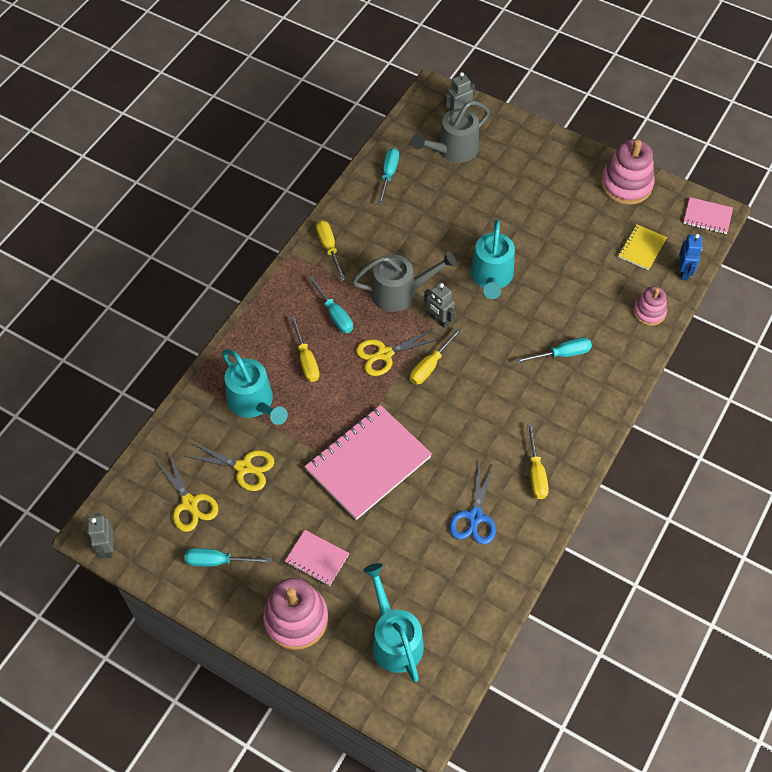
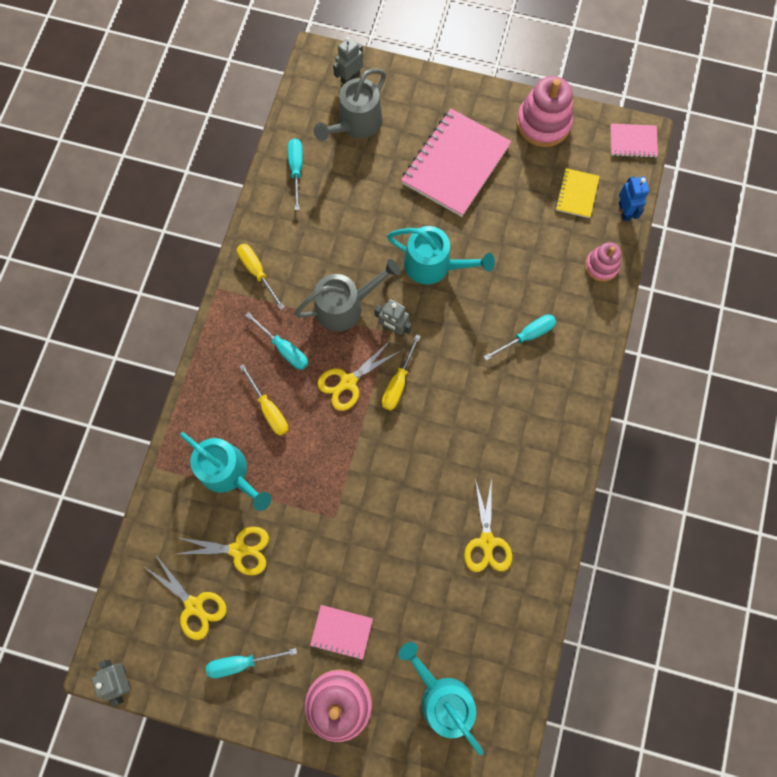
camera: 15 degrees left, 15 degrees up
pink notebook [305,405,432,520] -> pink notebook moved to [401,109,511,217]
blue scissors [449,463,496,545] -> yellow scissors [464,478,512,572]
turquoise watering can [470,219,515,299] -> turquoise watering can turned 60 degrees counterclockwise [387,226,495,284]
yellow screwdriver [527,423,549,499] -> none

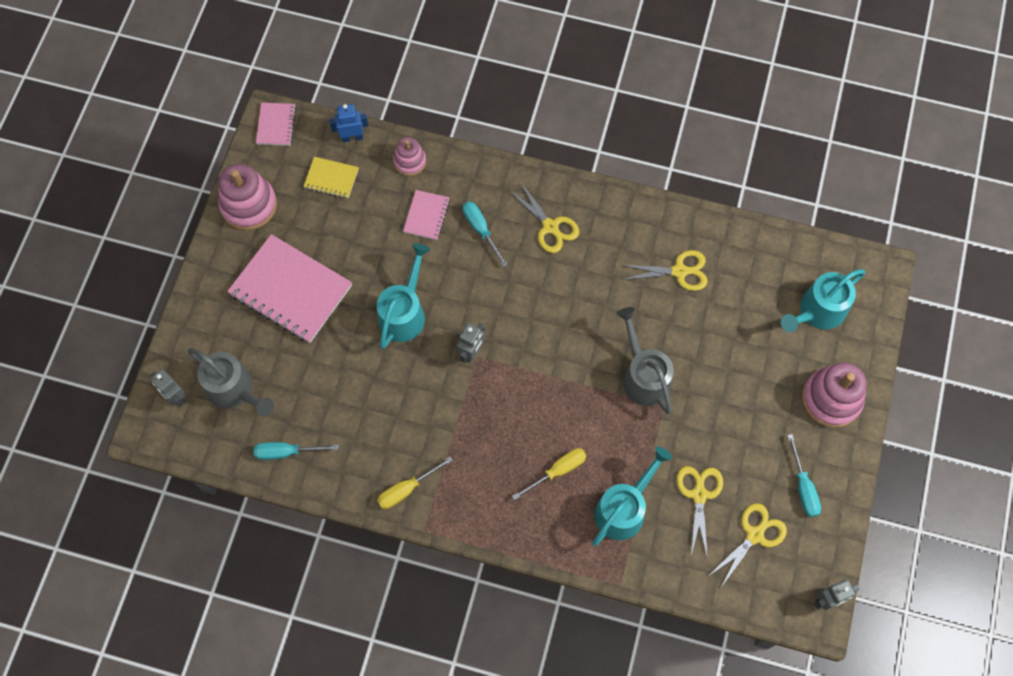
camera: 90 degrees left, 5 degrees down
turquoise screwdriver [245,312,308,370] -> none
grey watering can [294,259,401,332] -> grey watering can moved to [617,307,674,414]
pink notebook [310,605,373,660] -> pink notebook moved to [403,190,450,240]
yellow scissors [317,340,400,411] -> yellow scissors moved to [509,181,579,253]
yellow screwdriver [382,334,421,411] -> none

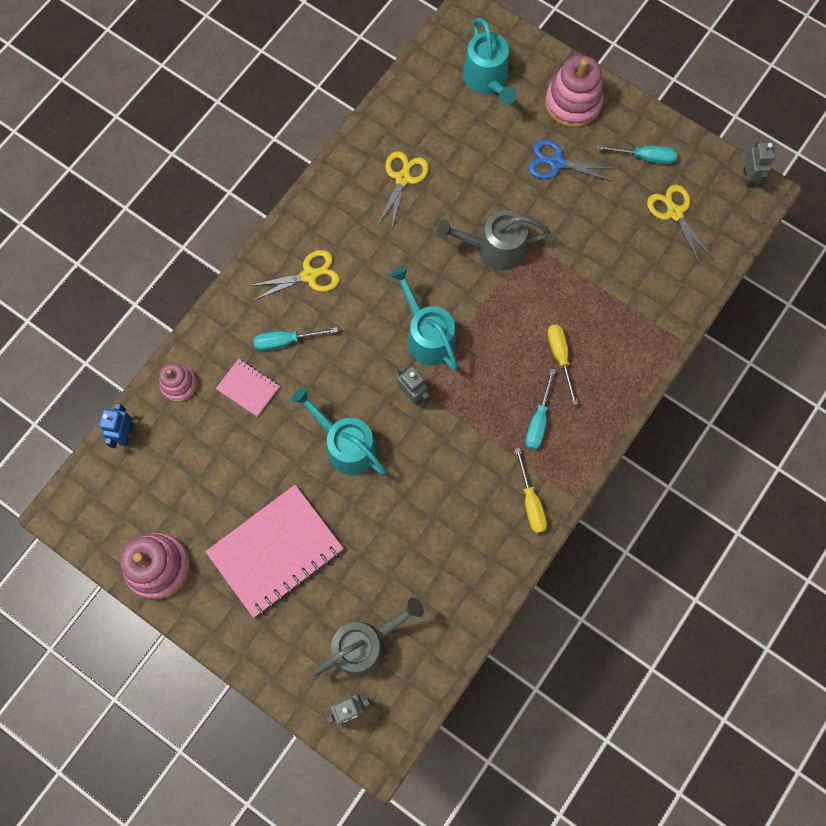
camera: 70 degrees left, 5 degrees up
turquoise screwdriver [253,442,339,460] -> turquoise screwdriver moved to [525,368,556,450]
pink notebook [256,102,296,146] -> none
yellow notebook [303,157,359,199] -> none
turquoise watering can [592,446,672,546] -> turquoise watering can moved to [390,266,458,370]
yellow scissors [677,466,723,555] -> none
none -> blue scissors [528,139,616,182]

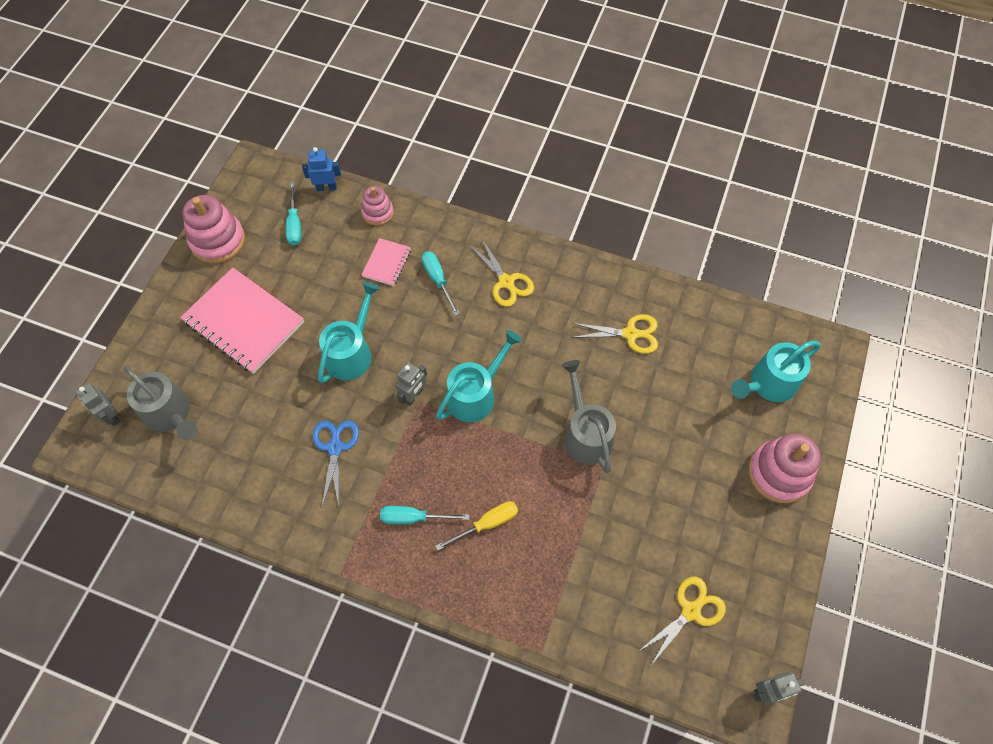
camera: 75 degrees right, 10 degrees down
yellow screwdriver [515,448,547,533] -> none
blue scissors [528,139,616,182] -> blue scissors moved to [312,420,359,507]
turquoise screwdriver [596,145,677,164] -> turquoise screwdriver moved to [286,182,301,246]

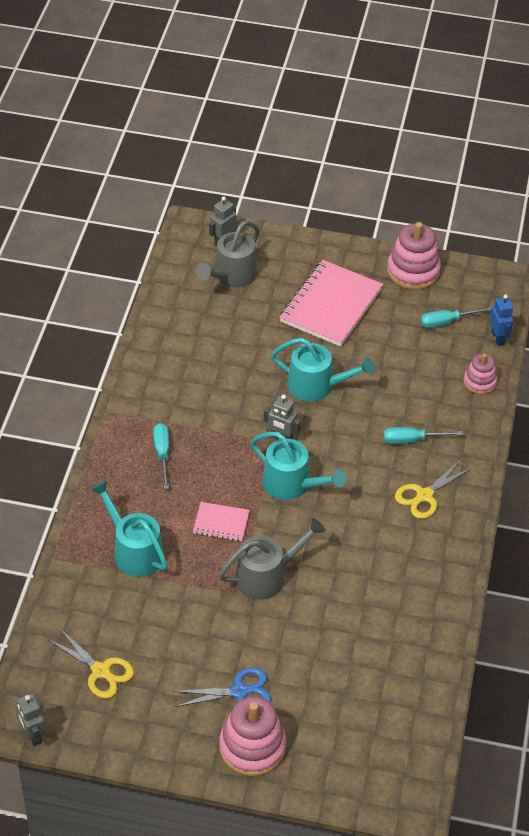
camera: 80 degrees right, 15 degrees down
blue scissors [312,420,359,507] -> blue scissors moved to [172,667,271,707]
pink notebook [362,238,411,286] -> pink notebook moved to [193,502,250,541]
turquoise screwdriver [422,251,460,316] -> turquoise screwdriver turned 150 degrees counterclockwise [384,427,463,444]
yellow screwdriver [436,501,518,550] -> none
yellow scissors [572,314,658,354] -> none
turquoise watering can [731,341,821,402] -> turquoise watering can moved to [90,480,168,577]

